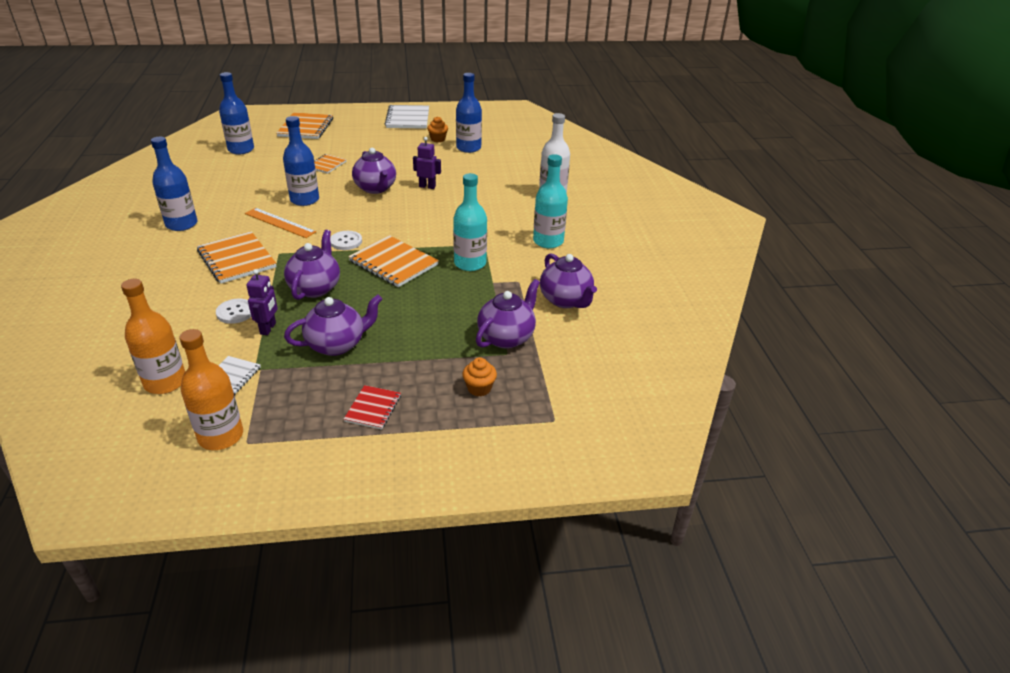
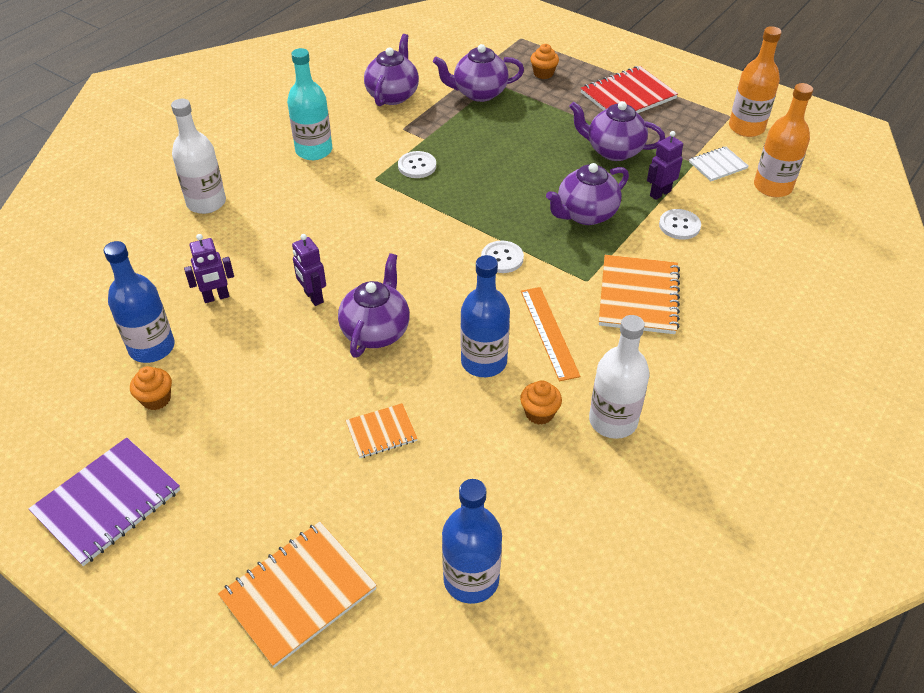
camera: 135 degrees left, 10 degrees up
blue bottle [151,137,197,231] -> none
red notebook [344,385,401,430] -> red notebook [581,66,678,113], size x1.79
orange notebook [348,235,439,287] -> none
white notebook [385,105,429,129] -> purple notebook [29,437,180,566]
turquoise bottle [453,173,487,271] -> white button [398,151,436,178]
none -> purple robot [184,234,234,303]
none -> orange cupcake [520,380,562,425]
none -> white bottle [589,315,649,439]

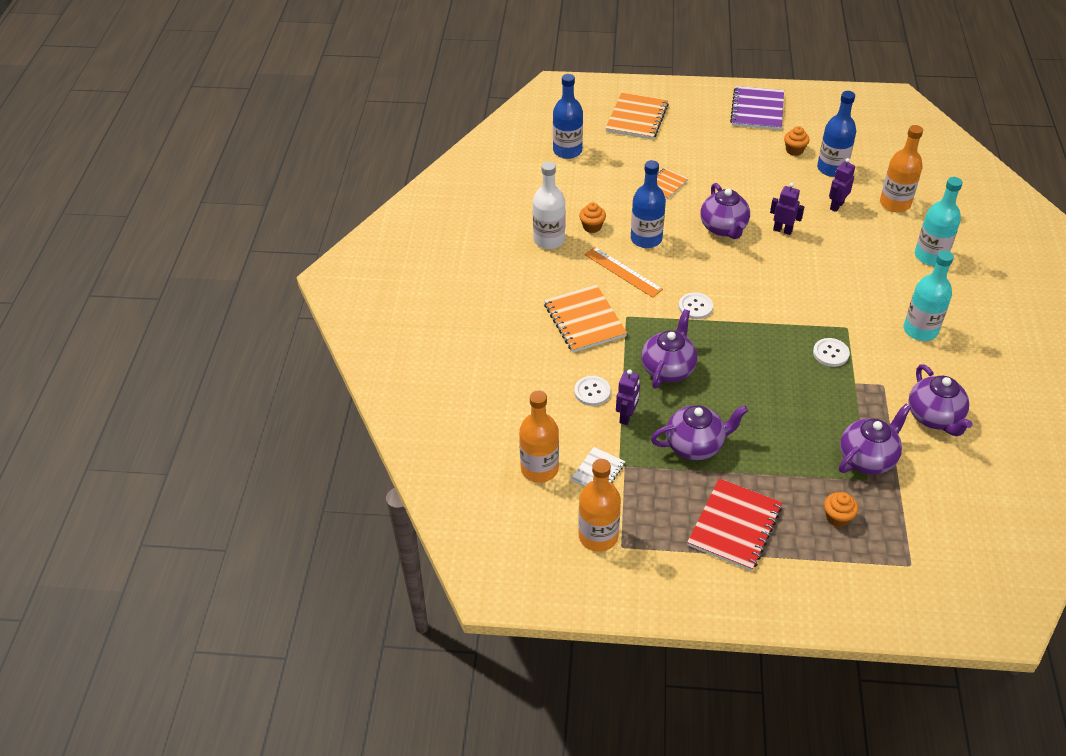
camera: 150 degrees right, 0 degrees up
white bottle [171,99,226,214] -> turquoise bottle [915,177,963,266]
none -> orange bottle [880,125,923,212]

